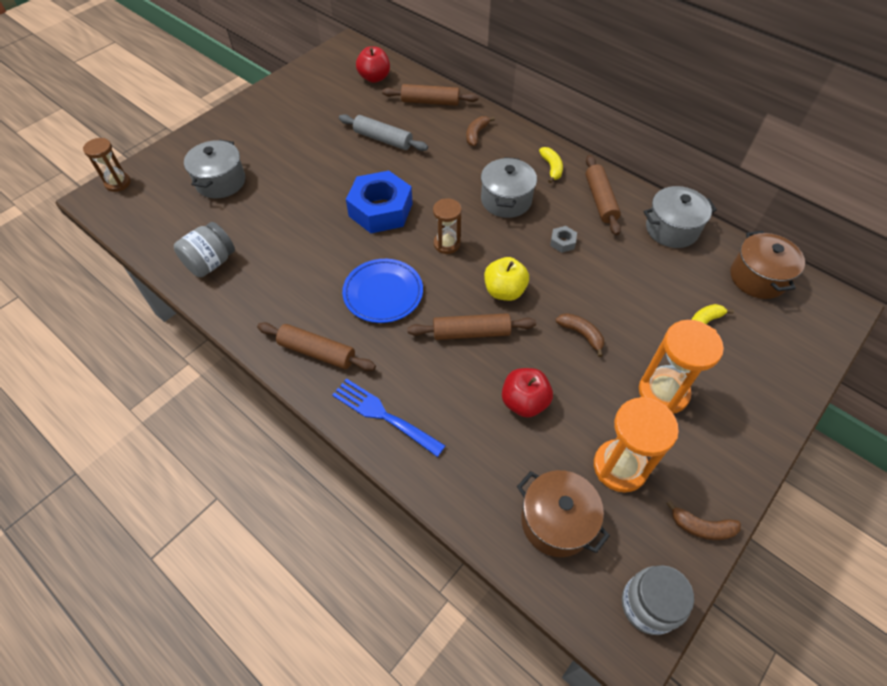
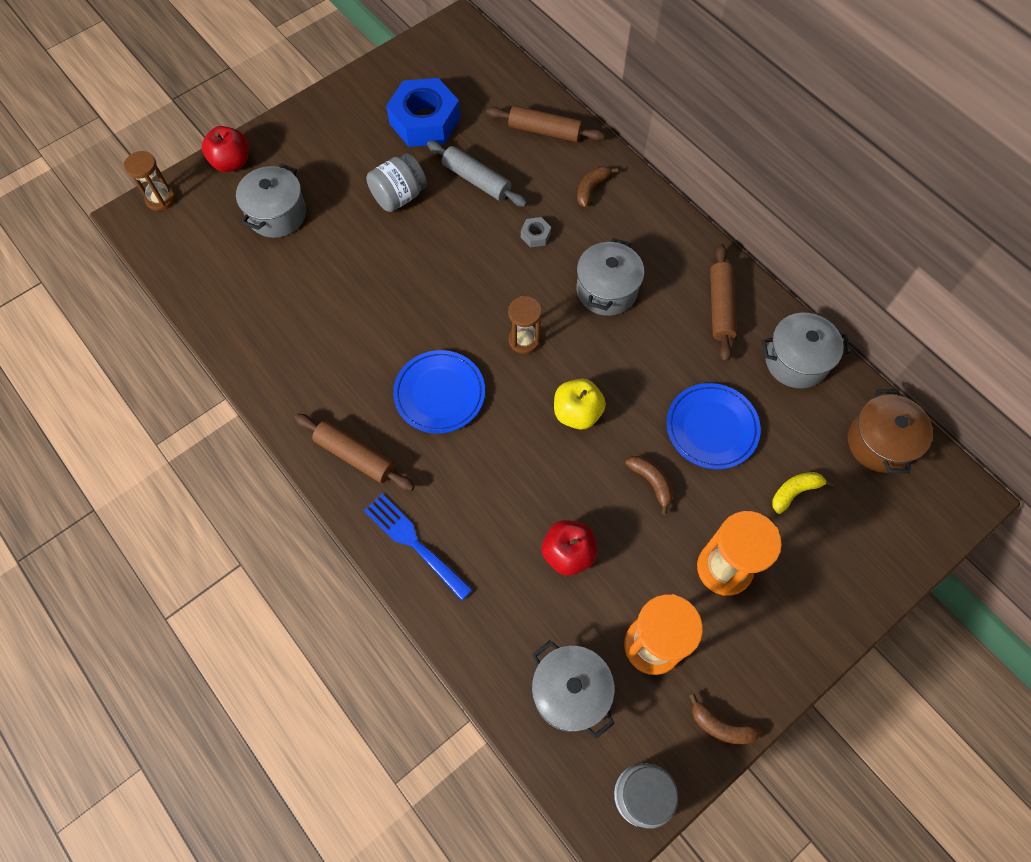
camera: 10 degrees right, 10 degrees up
grey jar [174,222,235,277] -> grey jar moved to [366,153,427,212]
blue nut [346,171,413,233] -> blue nut moved to [386,78,460,147]
red apple [356,46,390,83] -> red apple moved to [202,126,249,172]
brown rolling pin [407,313,536,340] -> none
brown pot [517,470,610,557] -> grey pot [532,640,615,739]
yellow banana [539,147,563,183] -> none
grey nut [550,226,577,253] -> grey nut moved to [521,217,551,247]
none -> blue plate [666,383,761,469]

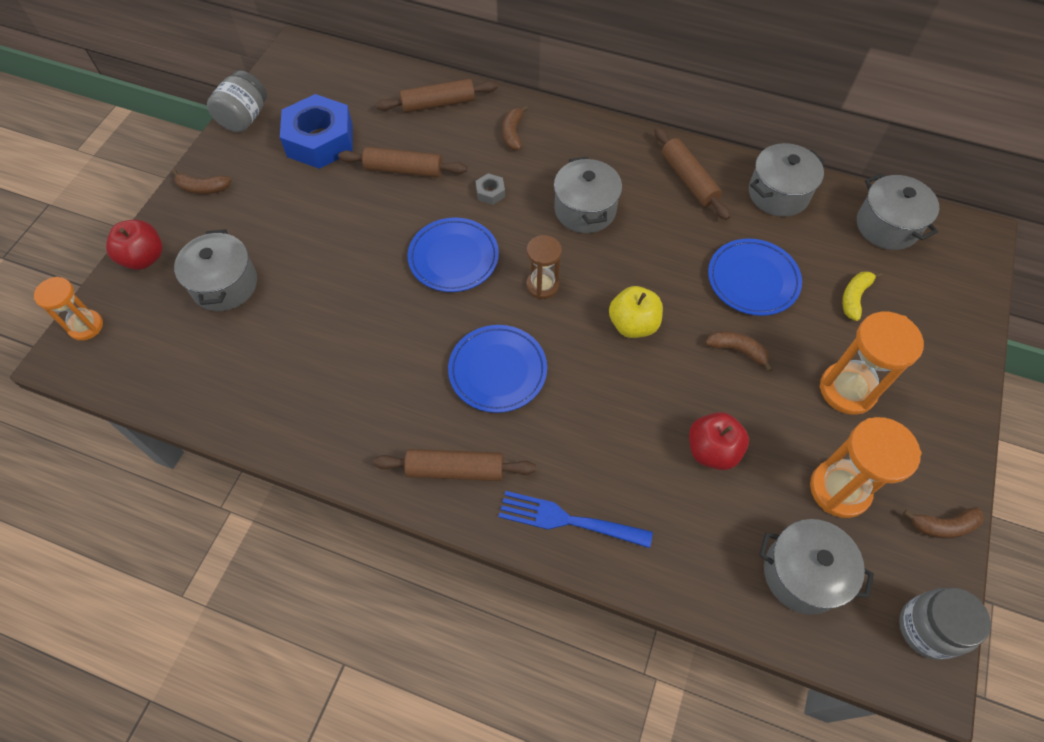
camera: 30 degrees left, 5 degrees down
brown hourglass [124,151,175,211] -> orange hourglass [34,277,103,341]
grey jar [366,153,427,212] -> grey jar moved to [207,70,267,132]
grey rolling pin [427,141,527,207] -> brown rolling pin [338,147,467,178]
brown pot [848,389,933,473] -> grey pot [857,173,939,250]
none -> brown banana [172,170,231,194]
none -> blue plate [408,217,499,292]

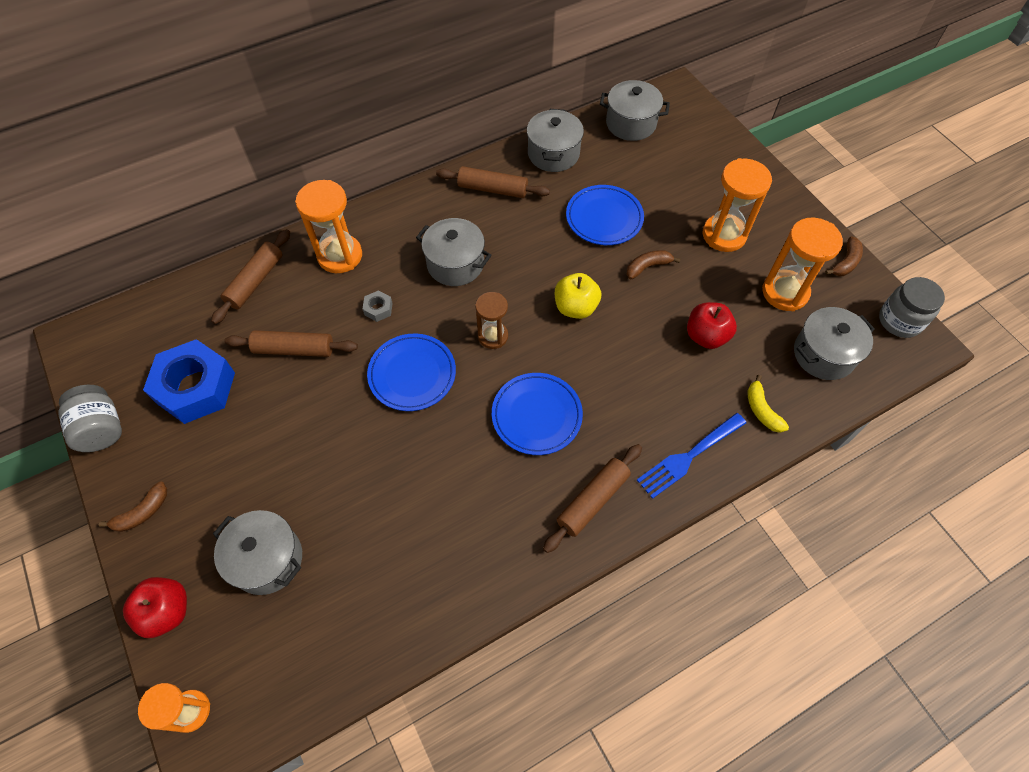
camera: 50 degrees left, 0 degrees up
brown rolling pin [338,147,467,178] -> brown rolling pin turned 45 degrees clockwise [224,330,358,357]
brown banana [502,105,528,150] -> orange hourglass [295,180,362,273]
yellow banana [842,271,882,321] -> yellow banana moved to [747,375,789,433]

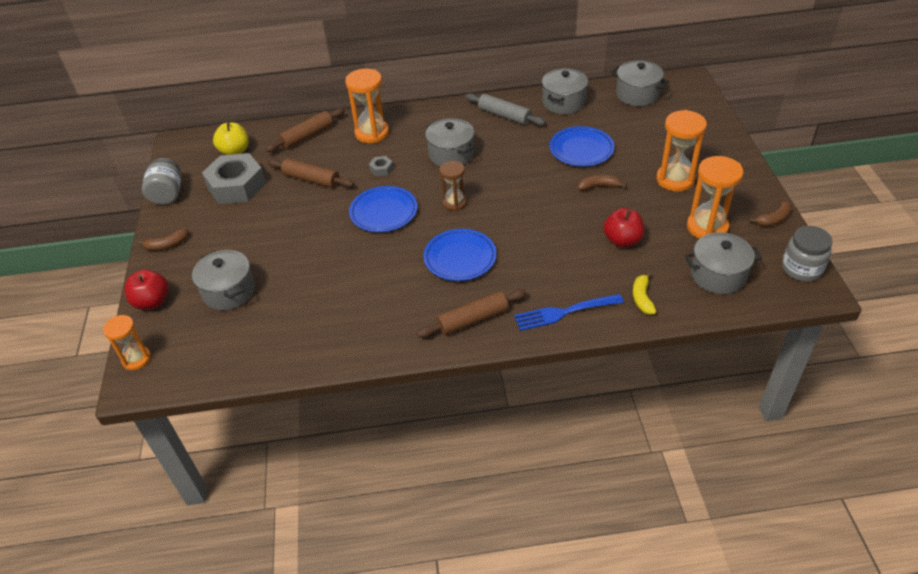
camera: 25 degrees right, 15 degrees down
blue nut [143,339,235,424] -> grey nut [202,153,266,204]
brown rolling pin [436,166,550,198] -> grey rolling pin [465,93,546,126]
yellow apple [555,273,601,319] -> yellow apple moved to [213,122,249,155]

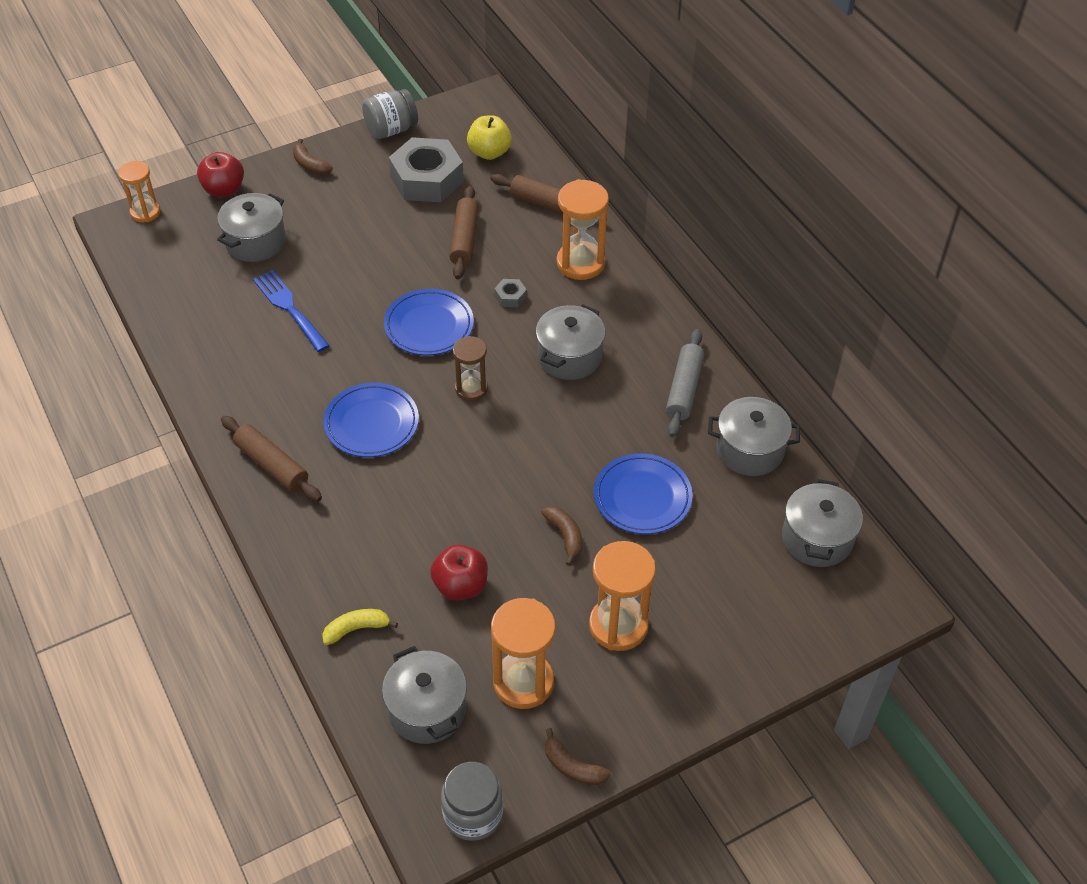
camera: 65 degrees right, 5 degrees up
blue fork [514,294,624,331] -> blue fork moved to [253,270,330,352]

